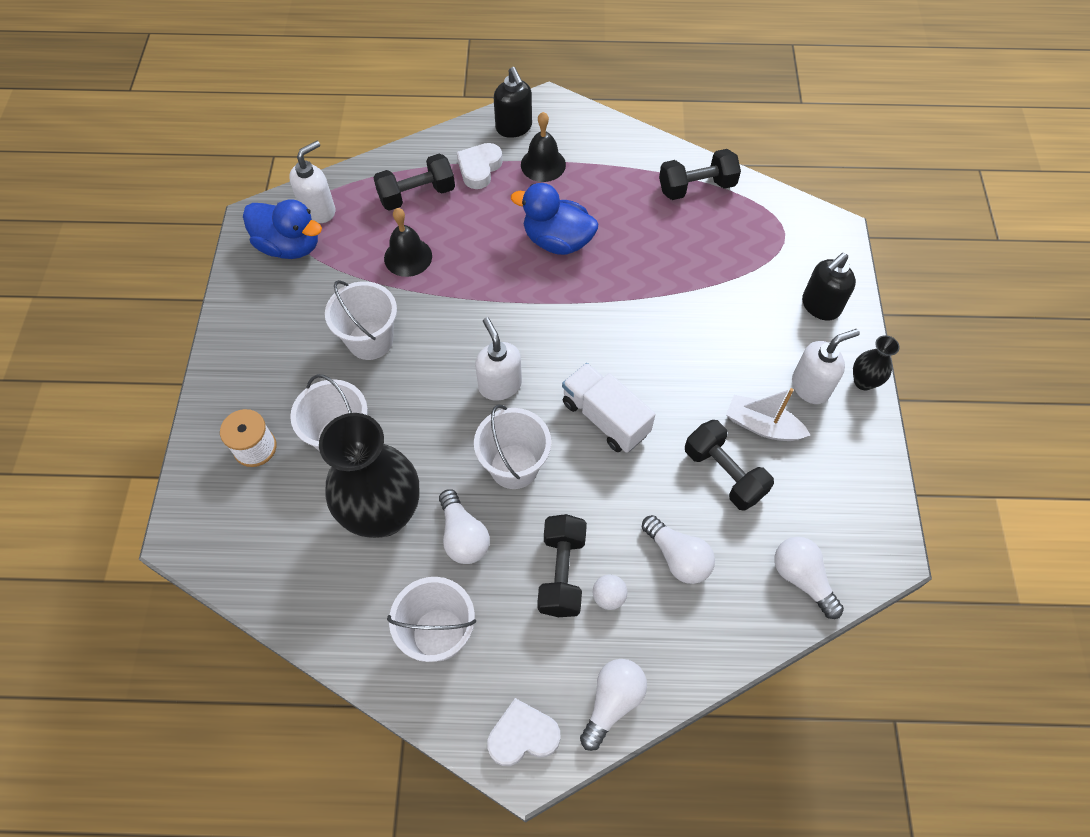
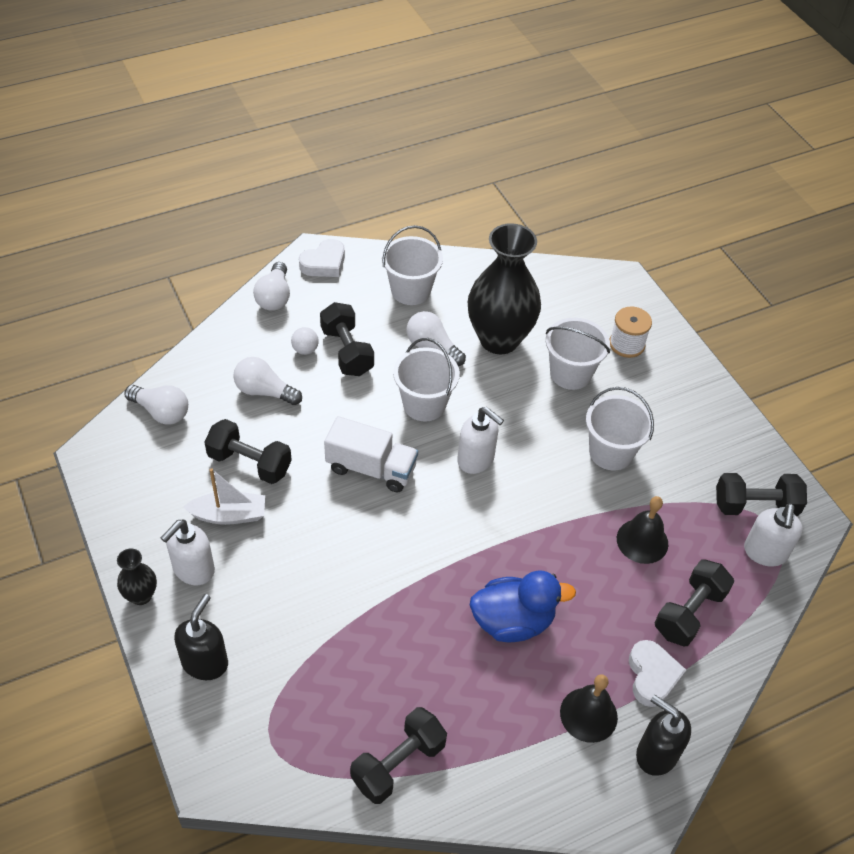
camera: 150 degrees right, 10 degrees down
blue duck [243,199,322,259] -> black dumbbell [716,473,807,516]

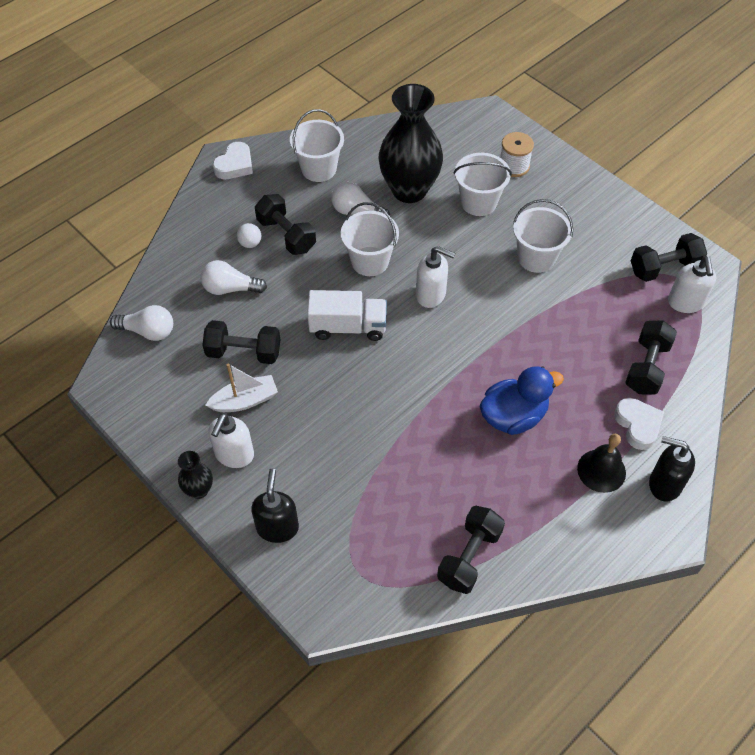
camera: 15 degrees left, 5 degrees up
white light bulb [253,262,290,311] -> none
black bell [617,496,668,564] -> none

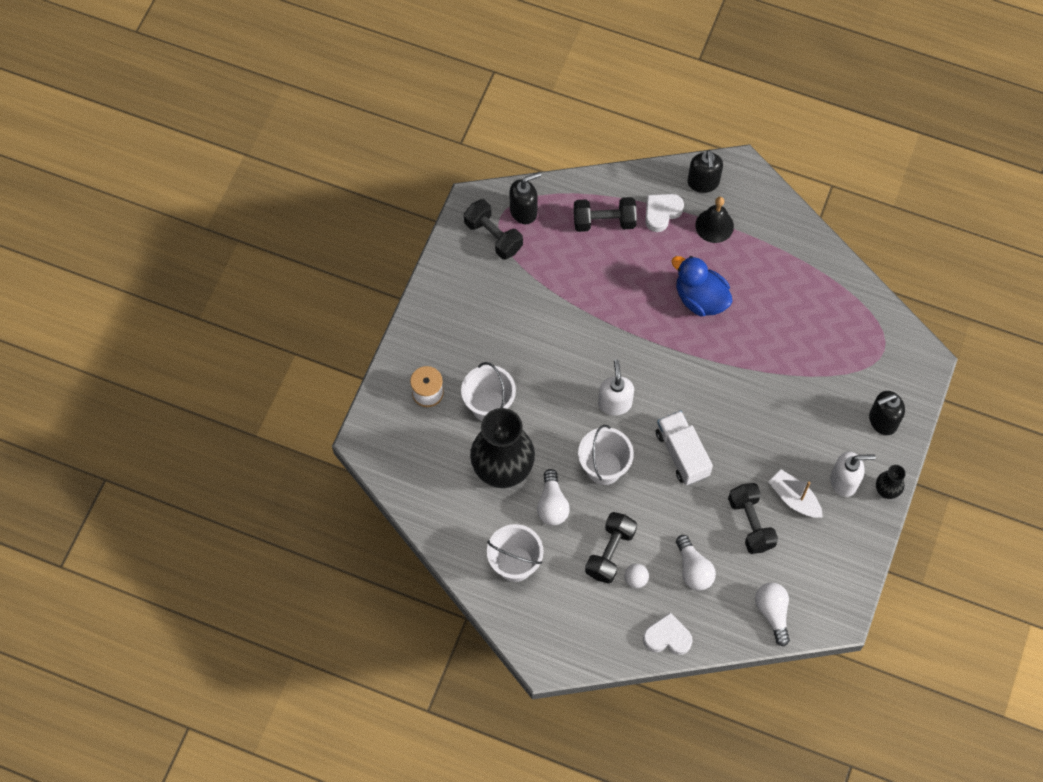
camera: 115 degrees left, 10 degrees up
white heart [213,142,253,179] -> white heart moved to [643,612,692,655]
black dumbbell [437,506,505,594] -> none
white bucket [513,199,573,273] -> none
white soap dispenser [668,256,716,313] -> black soap dispenser [510,172,541,224]

